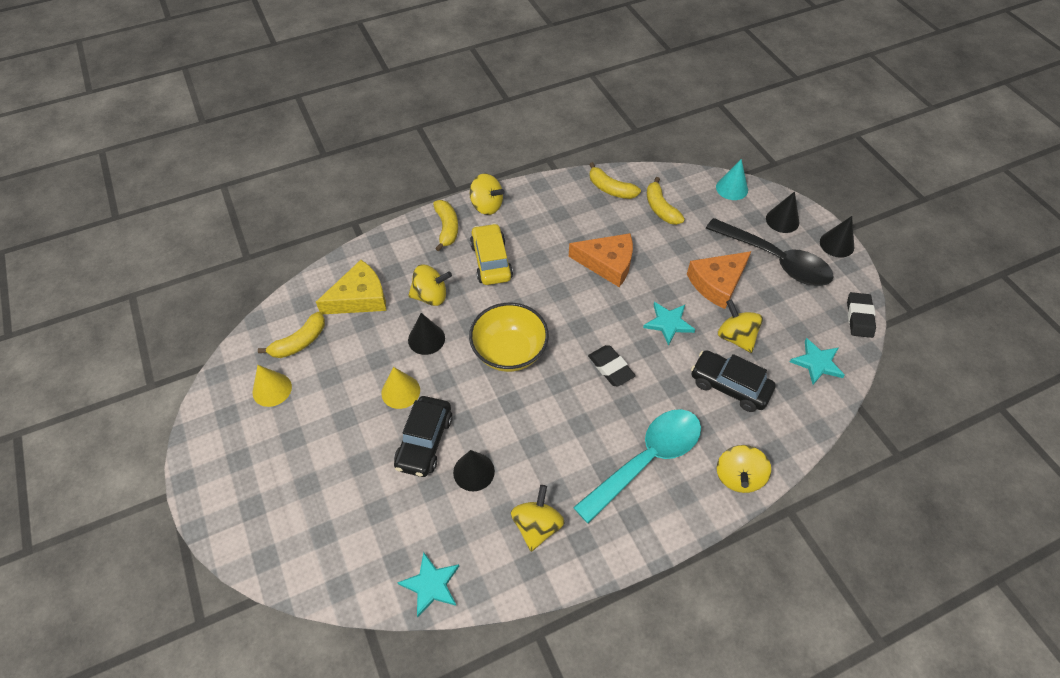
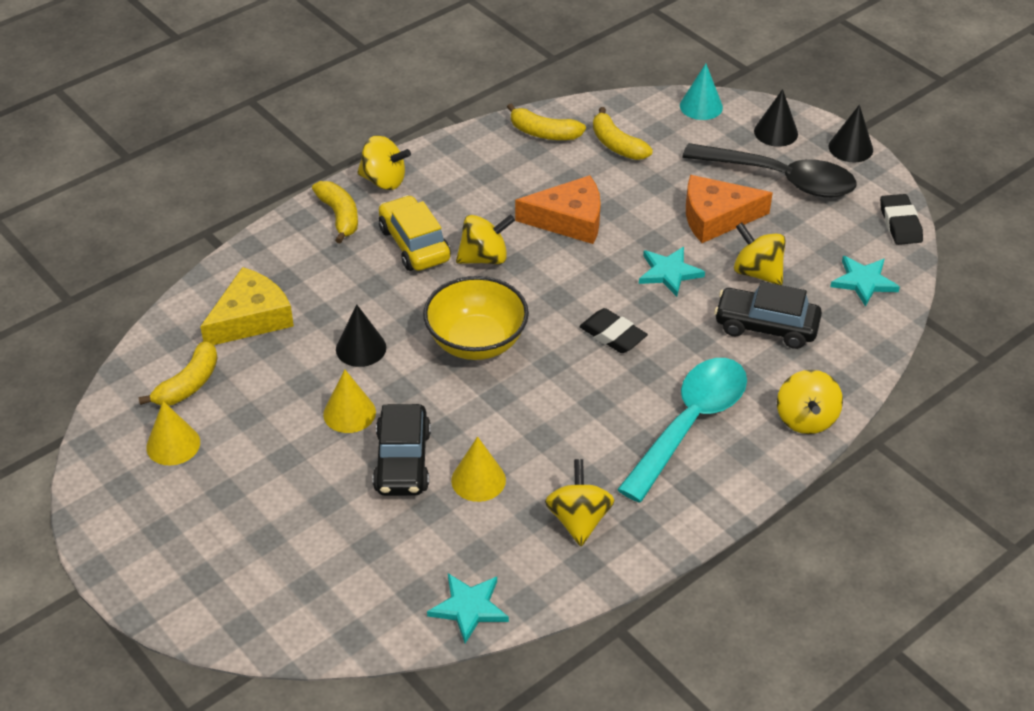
camera: 15 degrees left, 10 degrees down
yellow spinning top [408,265,452,306] -> yellow spinning top moved to [456,214,515,264]
black cone [453,450,495,491] -> yellow cone [451,437,506,502]
orange cheese [687,251,751,309] -> orange cheese turned 45 degrees clockwise [686,175,773,243]

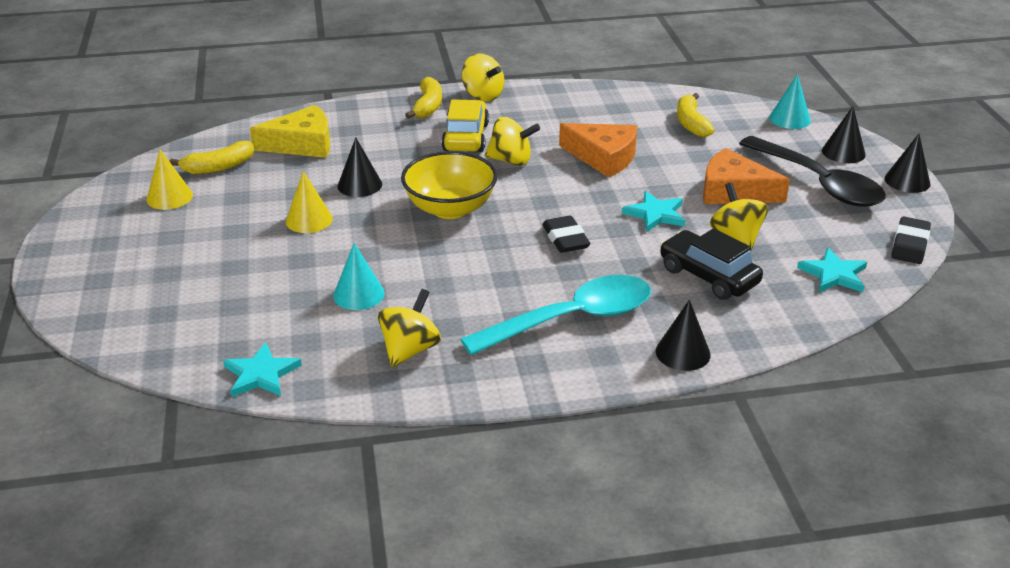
camera: 30 degrees right, 10 degrees down
black car [373,404,431,496] -> none
yellow cone [451,437,506,502] -> turquoise cone [333,243,384,310]
yellow banana [507,103,586,140] -> none
yellow spinning top [777,370,843,434] -> black cone [656,300,711,371]

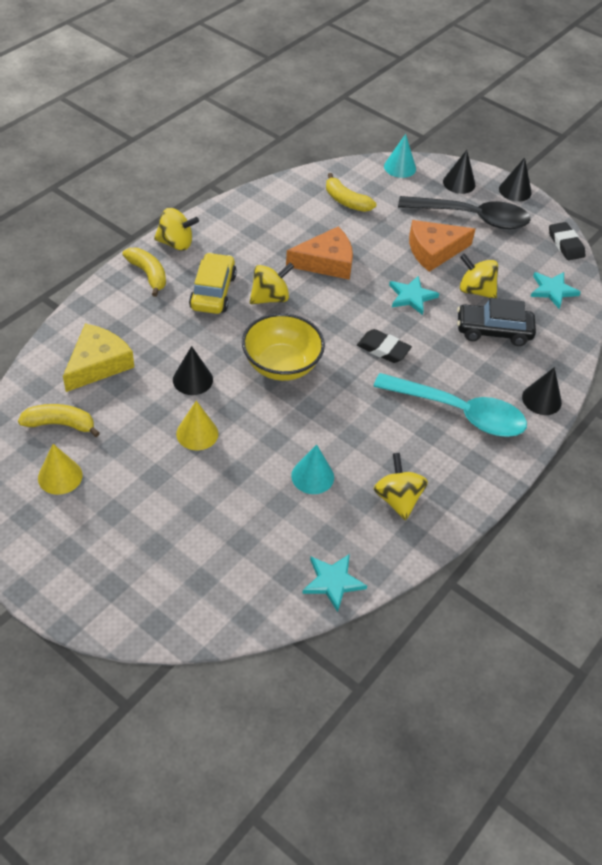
camera: 45 degrees left, 15 degrees up
yellow banana [169,141,254,174] -> yellow banana turned 105 degrees counterclockwise [18,404,100,437]
yellow car [441,100,489,152] -> yellow car turned 45 degrees clockwise [189,253,237,314]
turquoise spoon [461,275,651,355] -> turquoise spoon turned 90 degrees clockwise [373,373,527,437]

